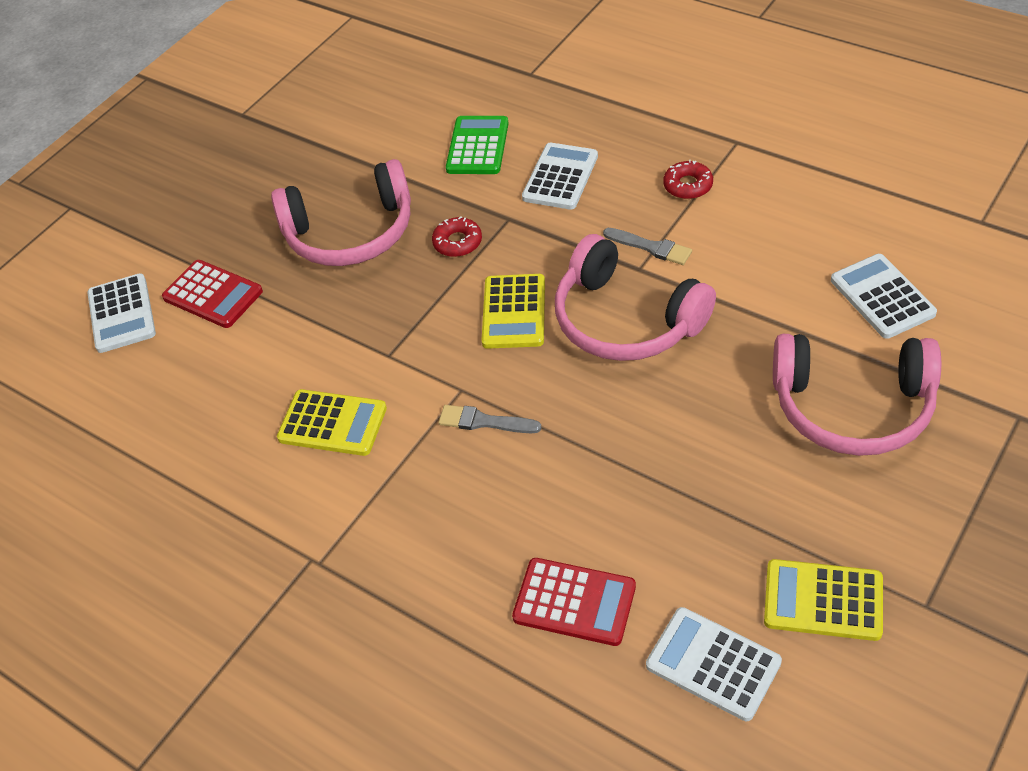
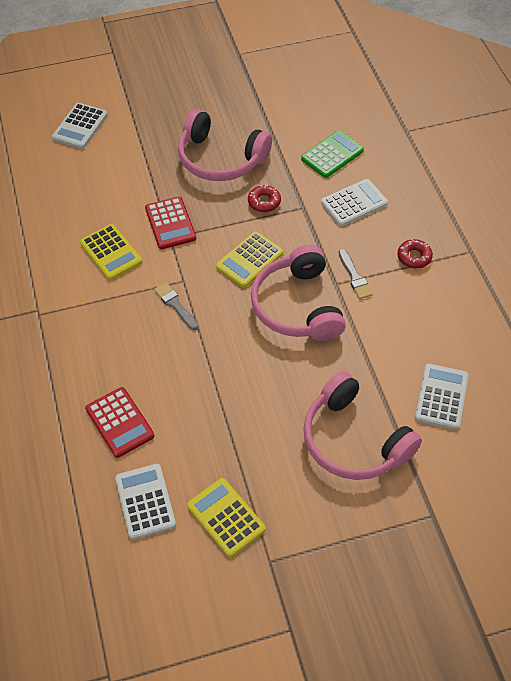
camera: 35 degrees right, 5 degrees up
red calculator [162,260,263,328] -> red calculator moved to [145,197,196,249]

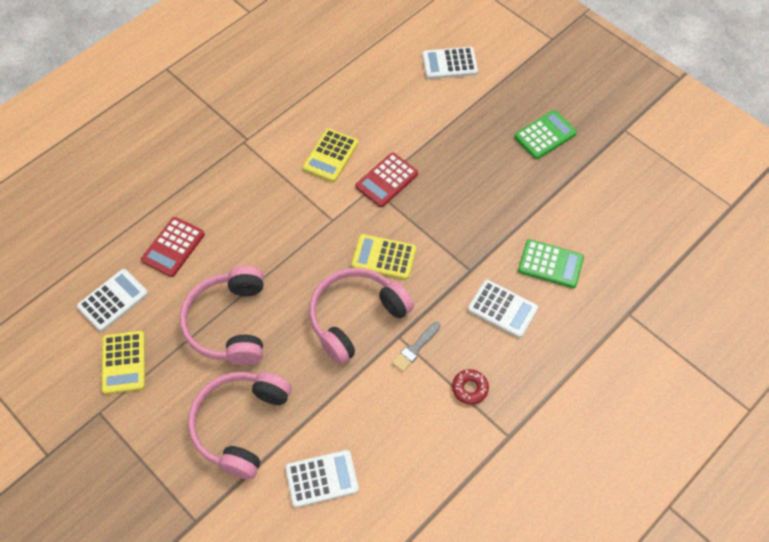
camera: 60 degrees right, 5 degrees up
grey brush [154,282,198,330] -> none
pink headphones [178,109,272,181] -> pink headphones moved to [180,266,264,365]
yellow calculator [187,478,266,557] -> yellow calculator turned 150 degrees clockwise [102,331,145,394]
red donut [248,185,281,212] -> none
none -> green calculator [514,110,577,159]

